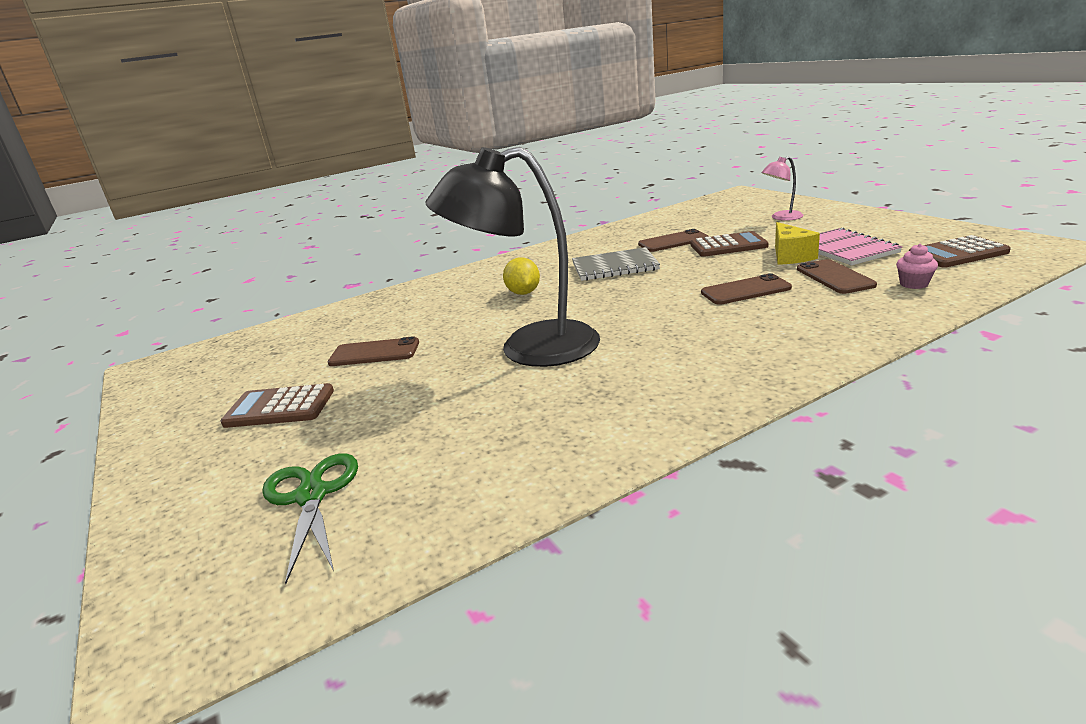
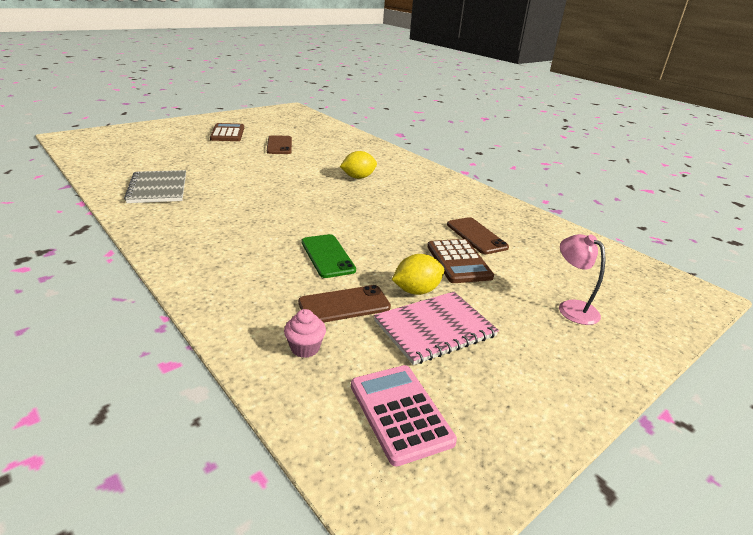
camera: 75 degrees right, 5 degrees up
green scissors [262,453,358,584] -> none
black lamp [425,147,600,367] -> none
grey notebook [572,247,660,281] -> grey notebook moved to [124,170,186,203]
brown phone [701,273,792,305] -> green phone [301,234,356,278]
yellow cheese [775,222,820,265] -> yellow lemon [392,254,444,295]
brown calculator [909,235,1011,268] -> pink calculator [351,365,457,467]

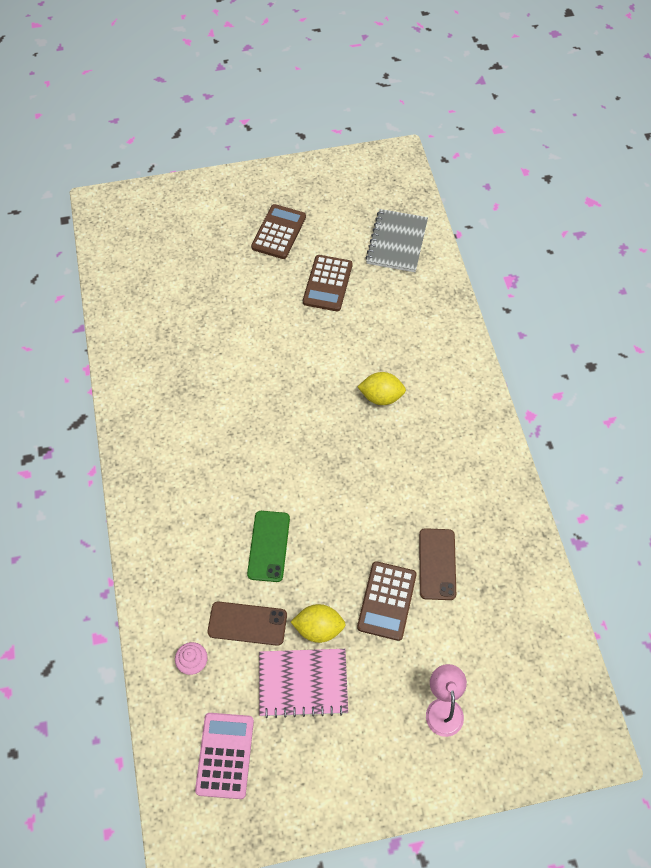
camera: 30 degrees right, 30 degrees up
grey notebook [124,170,186,203] -> grey notebook moved to [365,209,428,272]
brown phone [267,135,292,154] -> brown calculator [303,255,353,311]

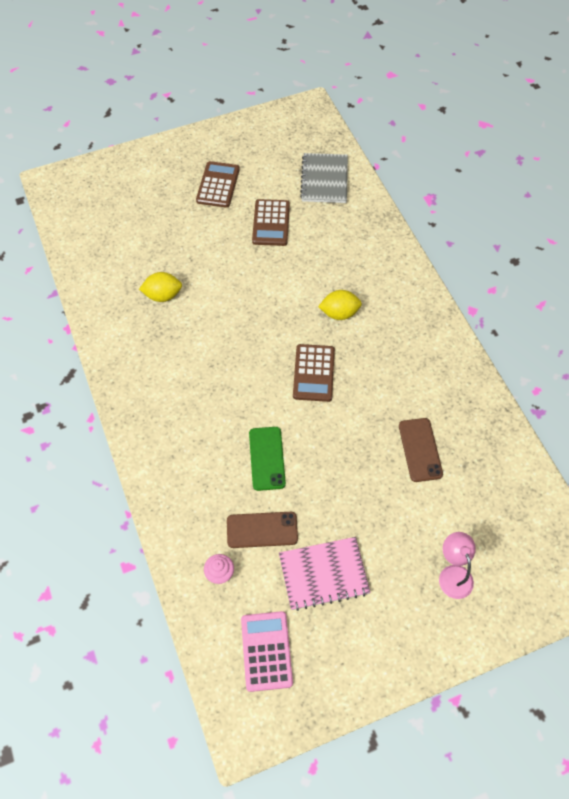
camera: 10 degrees left, 0 degrees up
yellow lemon [291,604,346,643] -> yellow lemon moved to [139,272,182,302]
brown calculator [357,561,417,641] -> brown calculator moved to [293,344,335,402]

